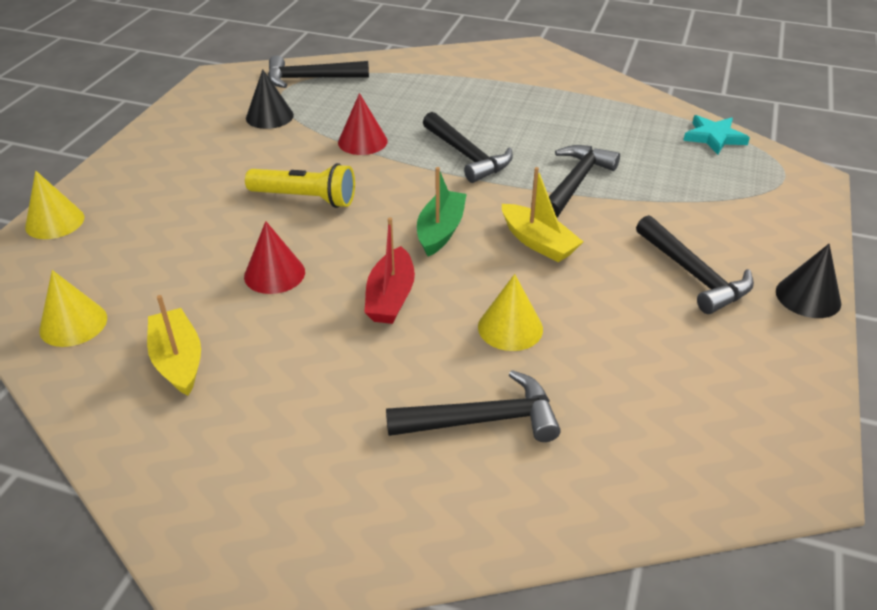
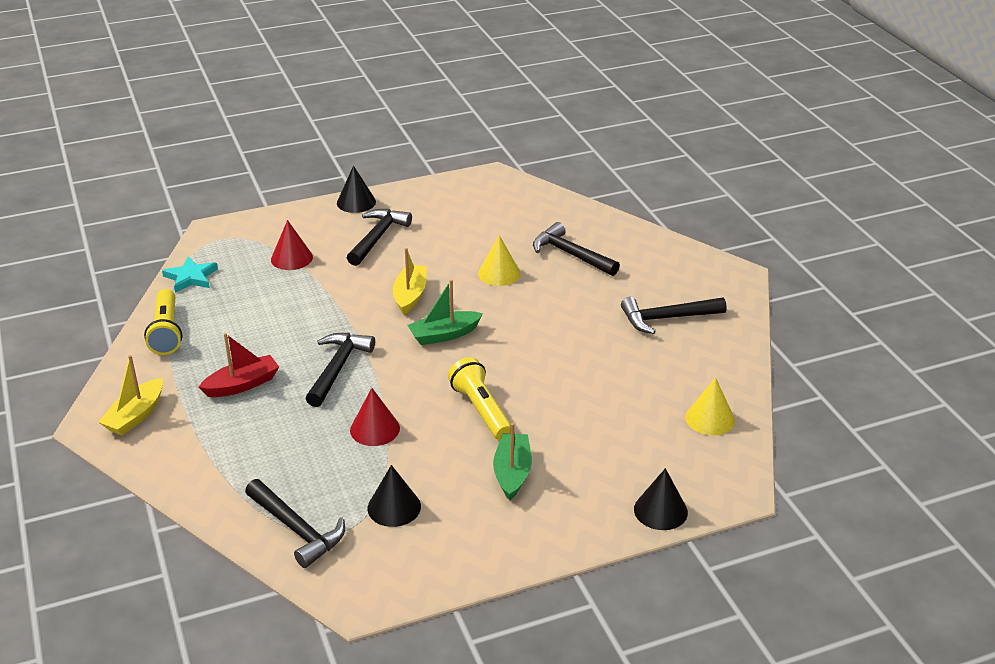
camera: 130 degrees left, 5 degrees down
yellow cone [25,171,84,239] -> black cone [634,468,688,530]
yellow boat [147,295,201,396] -> yellow boat moved to [98,355,163,435]
red cone [244,221,305,294] -> red cone moved to [271,220,313,270]
red boat [364,217,415,324] -> red boat moved to [199,333,279,397]
black hammer [549,145,620,218] -> black hammer moved to [621,297,727,334]
none -> yellow flashlight [144,289,182,355]
none -> green boat [493,423,532,500]

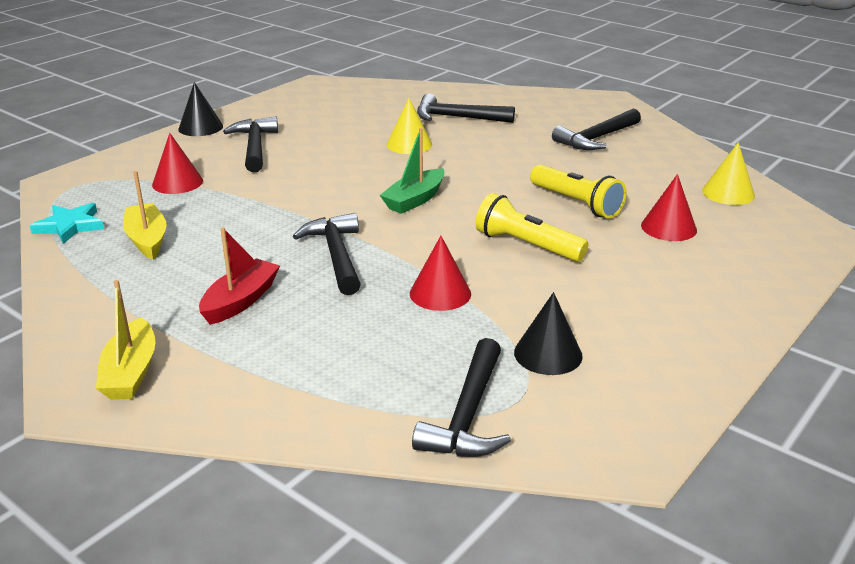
camera: 30 degrees left, 5 degrees down
yellow flashlight [144,289,182,355] -> yellow flashlight moved to [530,165,627,218]
black hammer [245,479,345,568] -> black hammer turned 90 degrees clockwise [412,338,511,457]
yellow boat [393,248,427,315] -> yellow boat moved to [123,171,166,259]
green boat [493,423,532,500] -> none
black cone [634,468,688,530] -> none
none -> red cone [641,174,697,241]

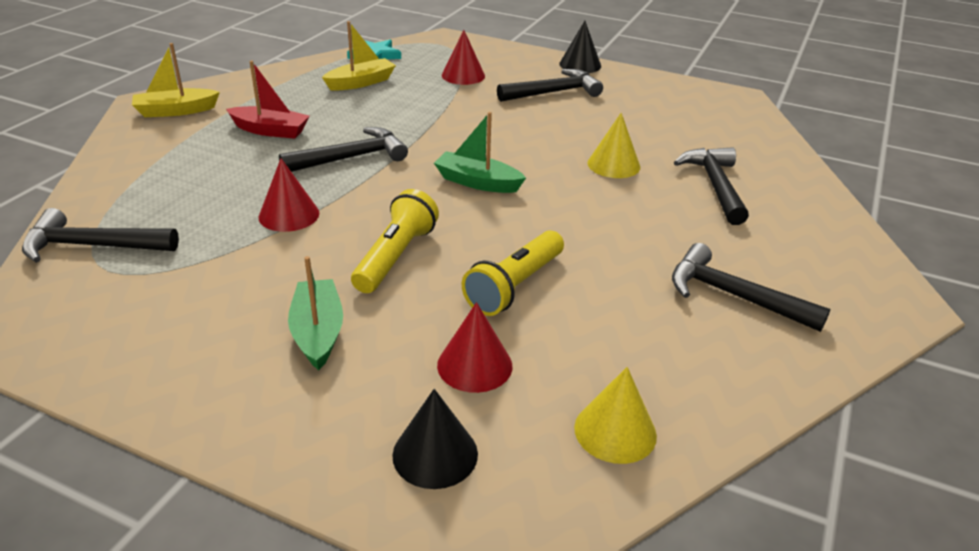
camera: 75 degrees right, 5 degrees up
black cone [514,292,583,375] -> black cone moved to [392,389,478,489]
none -> green boat [288,256,343,370]

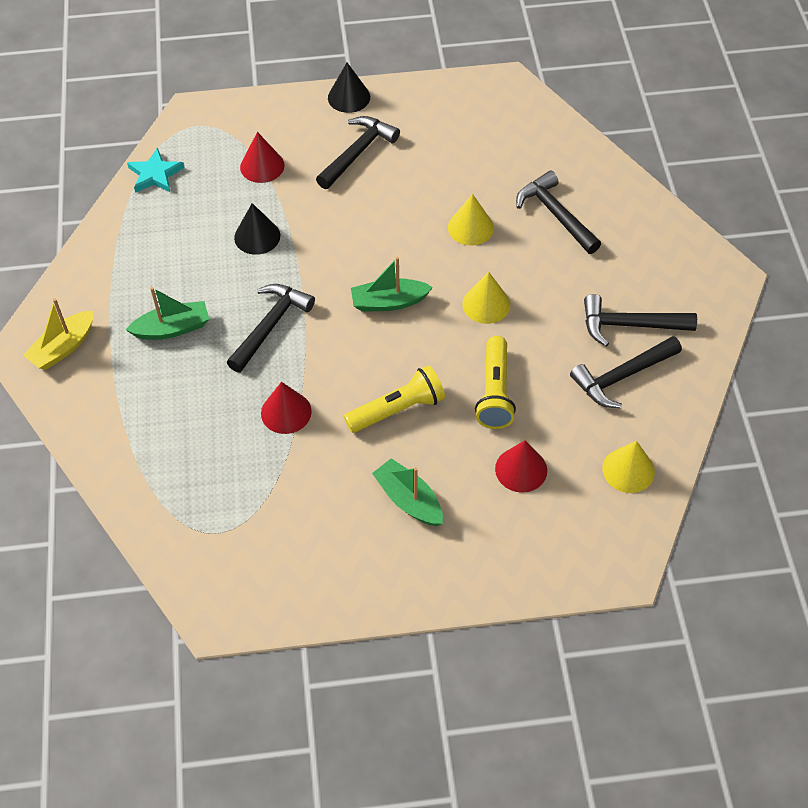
camera: 30 degrees left, 20 degrees up
black hammer [22,208,179,263] -> black hammer moved to [570,336,682,408]
red boat [226,61,309,139] -> green boat [126,287,209,340]
yellow boat [322,21,396,91] -> none
yellow flashlight [351,189,439,293] -> yellow flashlight turned 75 degrees clockwise [344,365,445,433]
black cone [392,389,478,489] -> black cone moved to [234,203,280,255]
none -> yellow cone [462,272,510,324]

